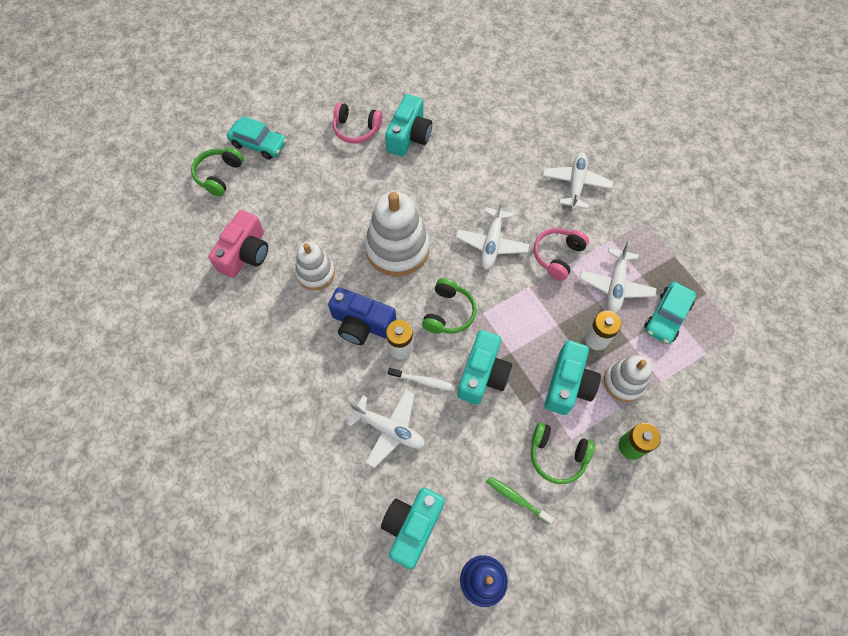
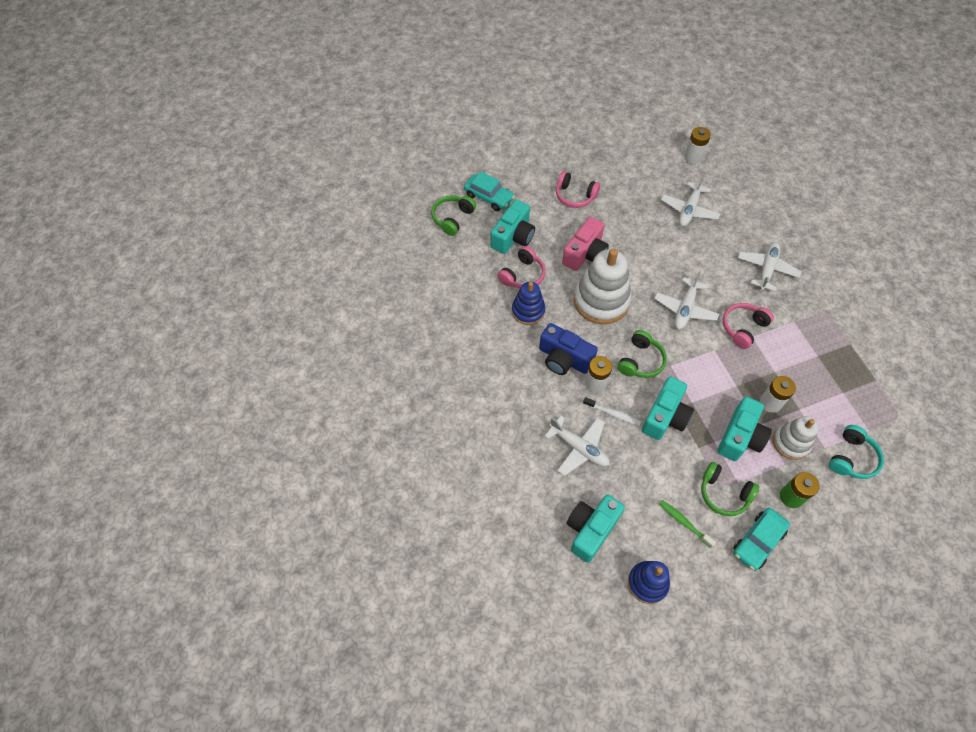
camera: 10 degrees right, 5 degrees down
pink camera [208,210,268,278] -> pink camera moved to [562,217,609,271]
white stacking toy [295,242,335,290] -> blue stacking toy [512,282,545,325]
turquoise camera [385,94,432,157] -> turquoise camera moved to [490,200,535,254]
white plane [580,241,656,313] -> white plane moved to [661,175,720,226]
turquoise car [644,282,696,344] -> turquoise car moved to [733,508,790,571]
none -> pink headphones [497,246,546,289]
none -> white battery [684,127,711,164]
none -> turquoise headphones [829,425,884,479]

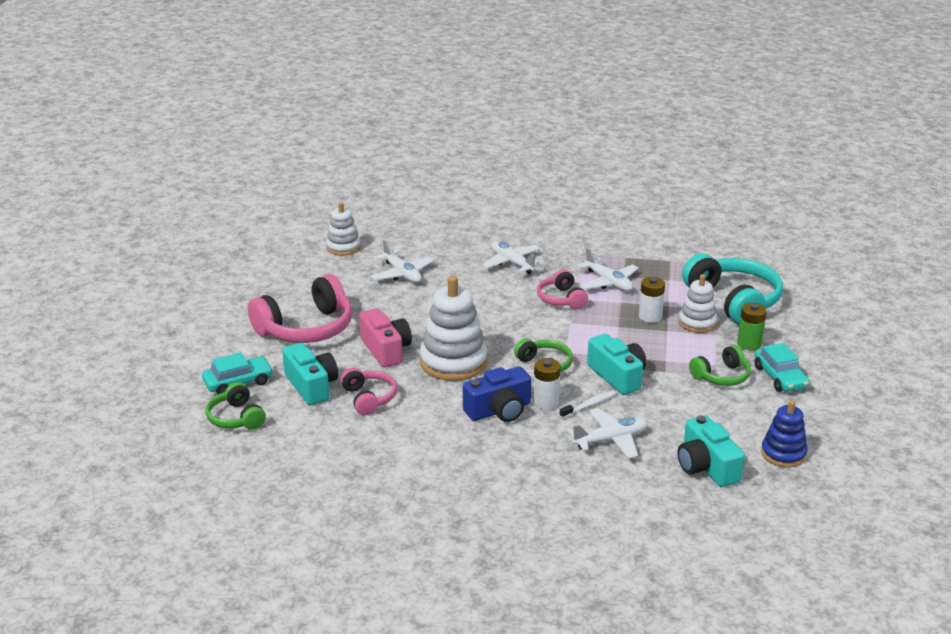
camera: 60 degrees left, 30 degrees down
blue stacking toy [512,282,545,325] -> none
pink headphones [556,171,600,208] -> pink headphones [248,274,352,343], size x1.83
white plane [654,271,719,330] -> white plane moved to [577,248,639,292]
green toothbrush [659,500,716,548] -> none
white battery [684,127,711,164] -> white stacking toy [326,202,361,256]
turquoise camera [717,396,772,461] -> none
turquoise headphones [829,425,884,479] -> turquoise headphones [682,254,783,325], size x1.83

